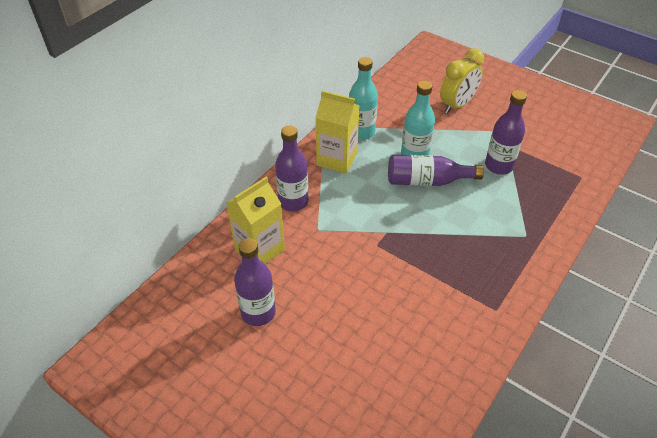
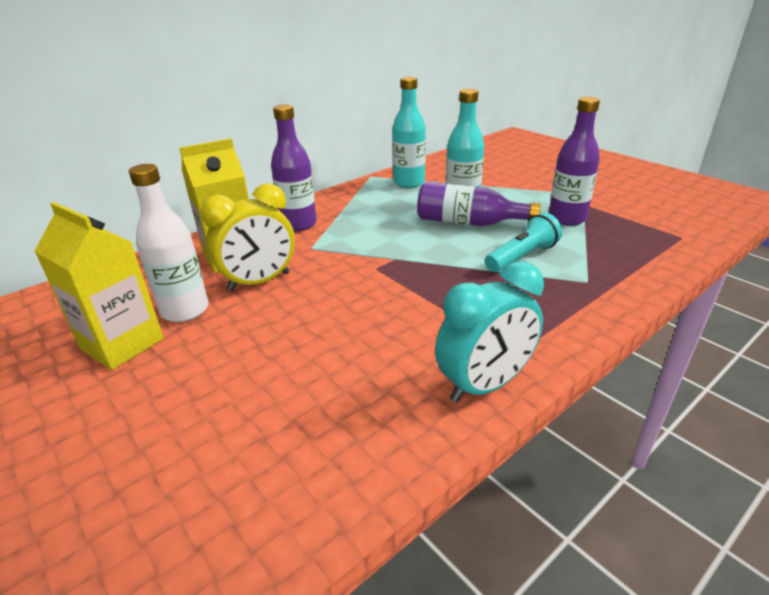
camera: 15 degrees right, 15 degrees down
purple bottle [234,238,276,326] -> white bottle [129,164,209,322]
yellow carton [316,91,360,174] -> yellow carton moved to [34,202,164,370]
yellow clock [440,48,484,113] -> yellow clock moved to [201,183,295,291]
none -> turquoise clock [435,261,544,403]
none -> turquoise flashlight [485,213,562,272]

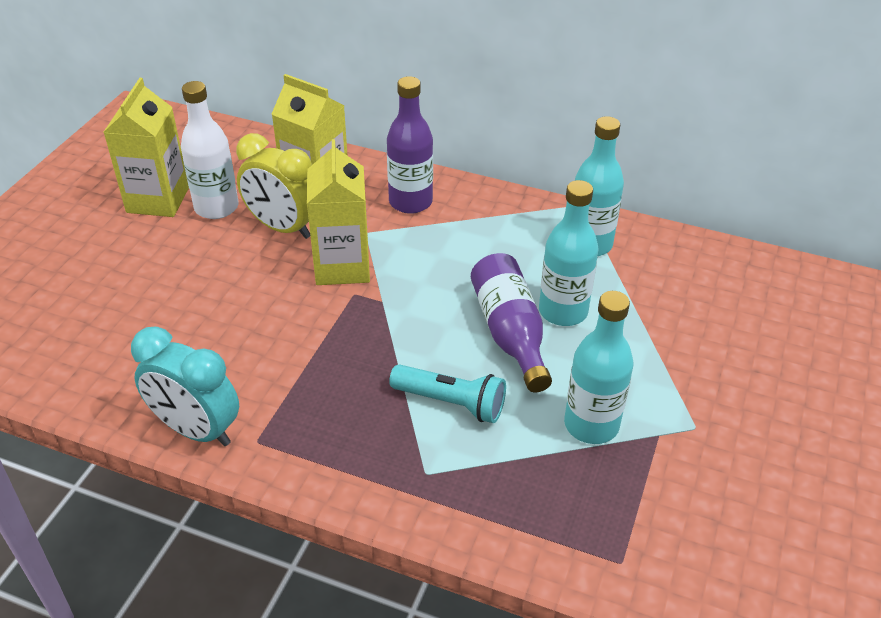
camera: 60 degrees right, 10 degrees up
purple bottle [549,97,600,226] -> turquoise bottle [564,291,633,444]
none -> yellow carton [307,139,370,285]

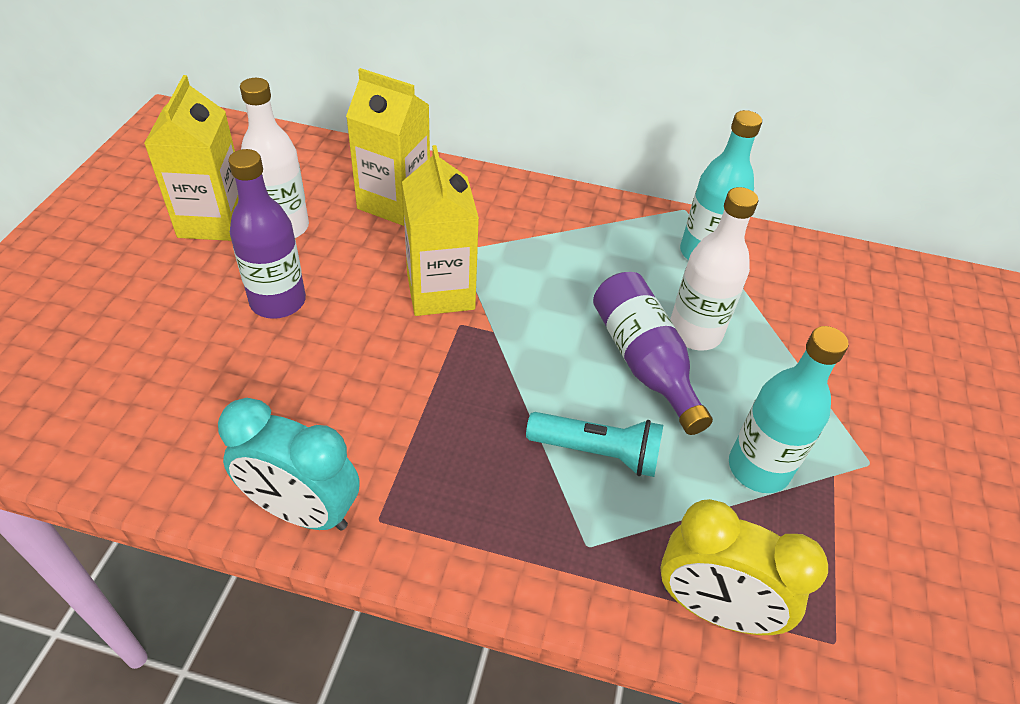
camera: 10 degrees left, 5 degrees up
yellow clock [236,133,312,239] -> yellow clock moved to [660,499,828,635]
purple bottle [387,76,433,214] -> purple bottle moved to [228,149,306,319]
turquoise bottle [539,180,599,326] -> white bottle [670,187,758,350]

